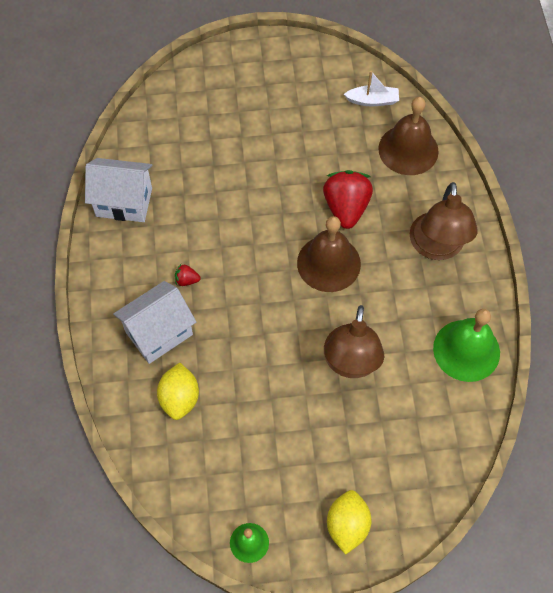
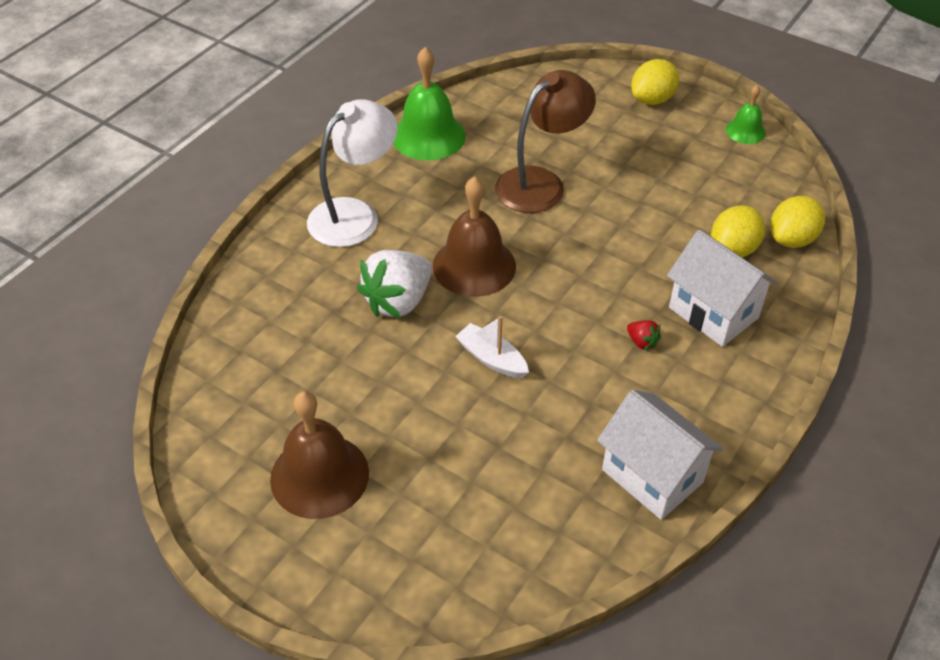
camera: 140 degrees left, 15 degrees down
white house [113,281,196,364] -> white house turned 45 degrees clockwise [667,230,778,347]
red strawberry [323,170,373,229] -> white strawberry [357,250,432,318]
white boat [344,71,399,106] -> white boat moved to [455,316,529,378]
brown bell [378,97,439,175] -> brown bell moved to [270,391,369,519]
brown lamp [410,182,478,260] -> white lamp [307,99,397,247]
none -> yellow lemon [770,196,825,248]

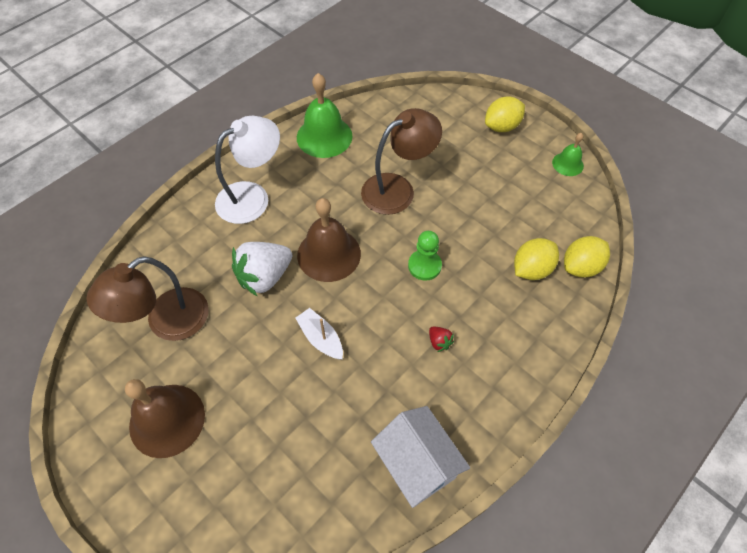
camera: 10 degrees right, 10 degrees up
white house [667,230,778,347] -> none
none -> brown lamp [86,256,209,341]
none -> green pawn [408,231,442,281]

